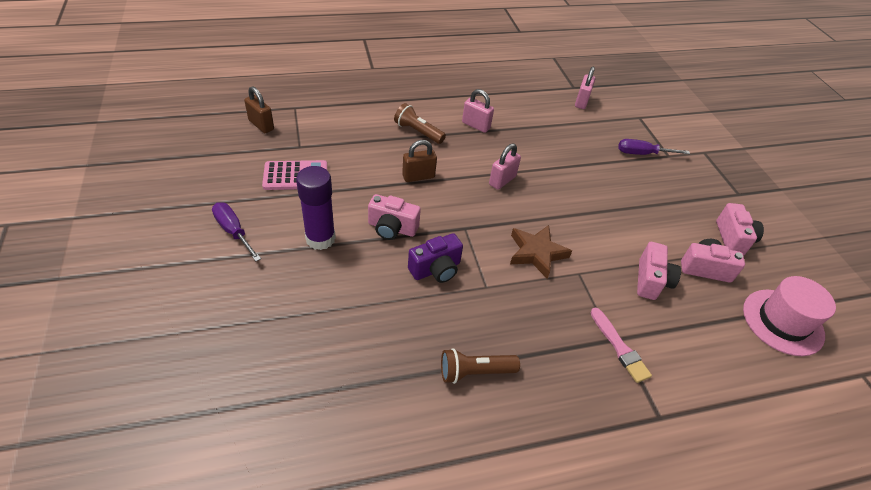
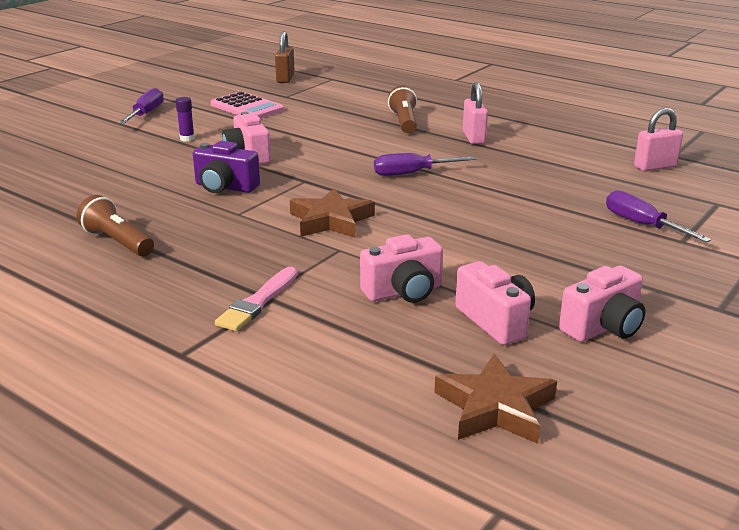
camera: 55 degrees right, 20 degrees down
purple glue stick [296,166,336,250] -> purple glue stick [176,97,195,142], size x0.45
brown padlock [402,140,437,182] -> none
pink padlock [489,143,521,190] -> purple screwdriver [374,153,476,176]
pink hat [743,276,836,356] -> brown star [434,353,557,444]

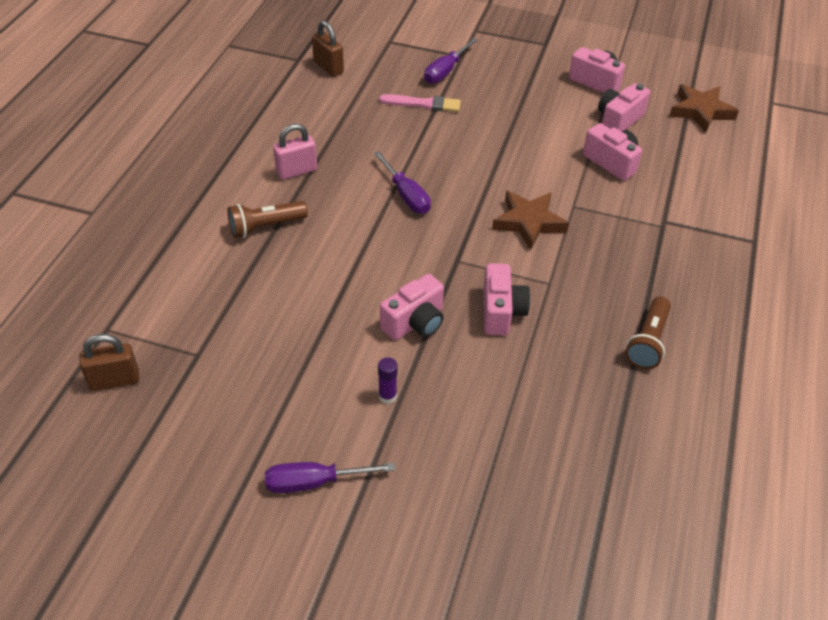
camera: 110 degrees left, 20 degrees up
purple camera [193,141,260,193] -> pink camera [483,263,530,336]
pink calculator [210,91,284,118] -> none
pink brush [215,267,298,331] -> pink brush moved to [379,94,461,112]
pink padlock [634,108,683,171] -> brown padlock [312,21,344,77]

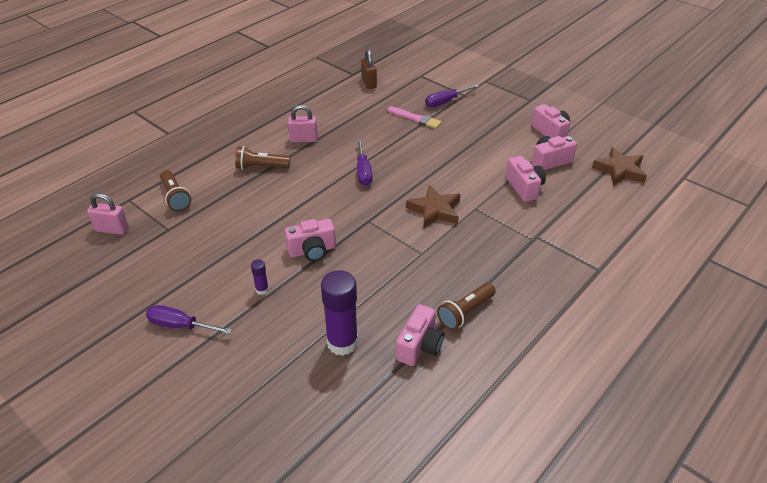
camera: 25 degrees right, 5 degrees down
brown padlock [79,334,140,391] -> pink padlock [87,193,129,235]
pink camera [483,263,530,336] -> pink camera moved to [396,304,444,366]
none -> brown flashlight [160,170,191,211]
none -> purple glue stick [321,270,358,356]

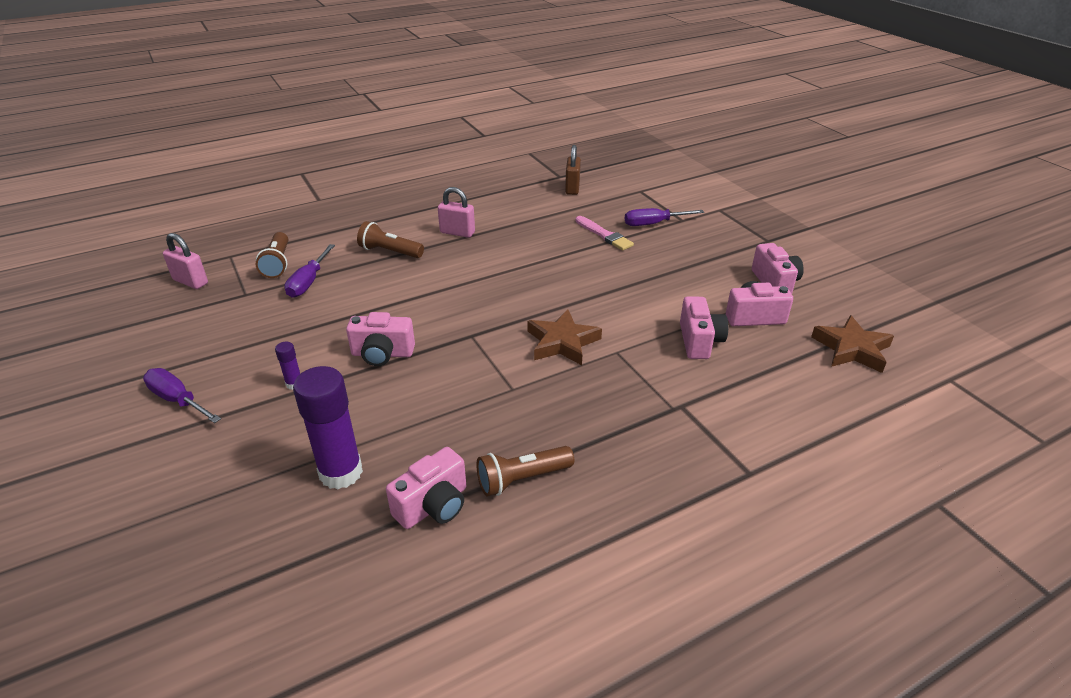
camera: 20 degrees right, 5 degrees down
purple screwdriver [357,139,373,186] -> purple screwdriver moved to [284,244,335,298]

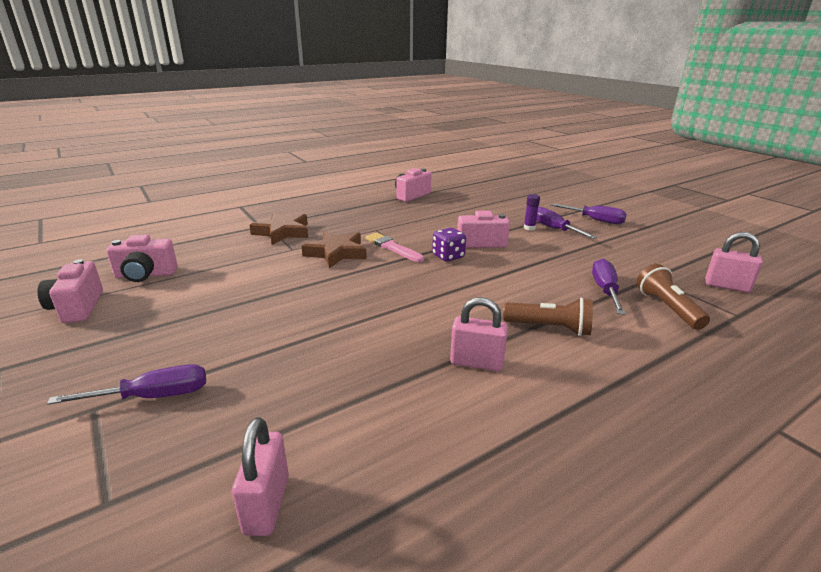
camera: 175 degrees right, 10 degrees down
purple glue stick [293,366,363,489] -> none
brown flashlight [476,446,574,497] -> none
brown padlock [565,145,581,195] -> pink padlock [232,417,289,536]
pink brush [576,216,634,251] -> pink brush moved to [365,233,424,262]
pink camera [680,296,728,359] -> none
brown star [811,315,894,373] -> brown star moved to [249,212,308,245]
none -> purple dice [432,228,466,262]
none -> purple screwdriver [536,207,597,239]

